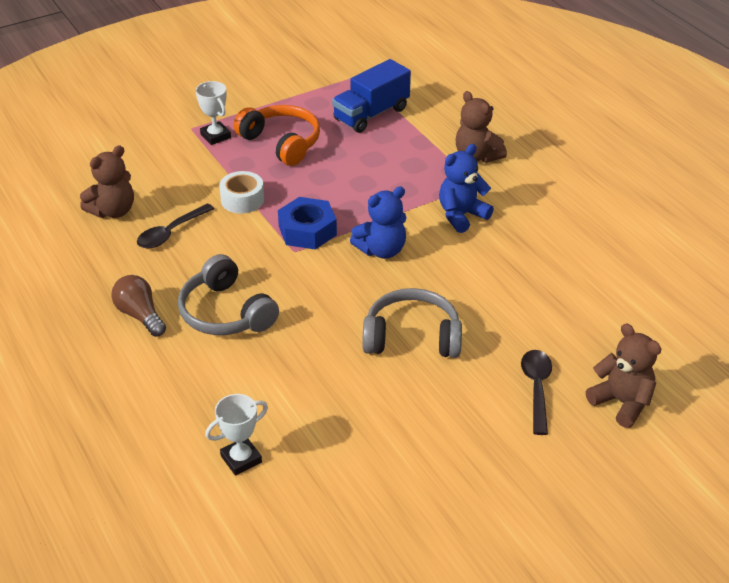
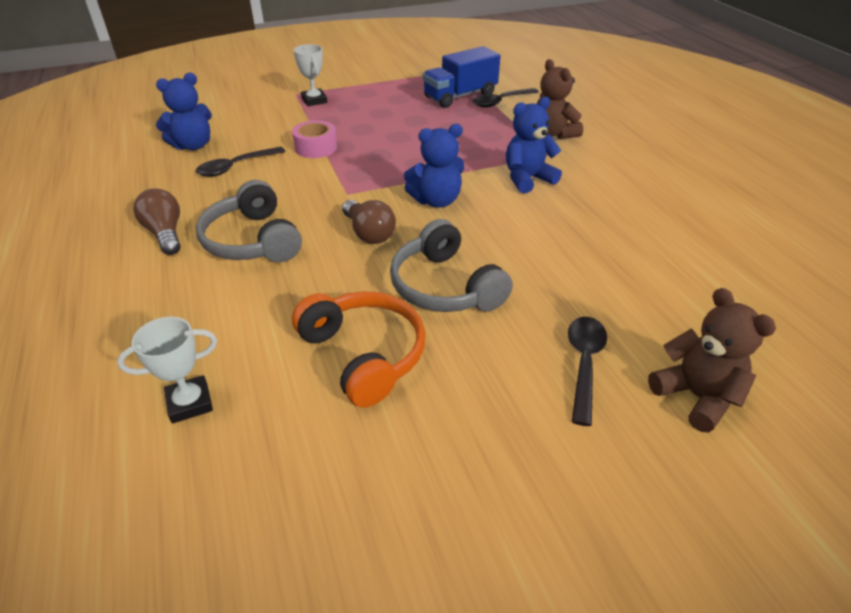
camera: 10 degrees right, 0 degrees up
brown teddy bear [80,145,134,218] -> blue teddy bear [156,73,212,150]
white tape [219,171,264,213] -> pink tape [292,120,337,158]
orange headphones [234,105,320,166] -> orange headphones moved to [292,292,426,408]
blue nut [278,197,337,250] -> none
grey headphones [362,288,462,358] -> grey headphones turned 135 degrees counterclockwise [390,219,513,312]
none -> brown light bulb [342,200,396,244]
none -> black spoon [473,88,539,108]

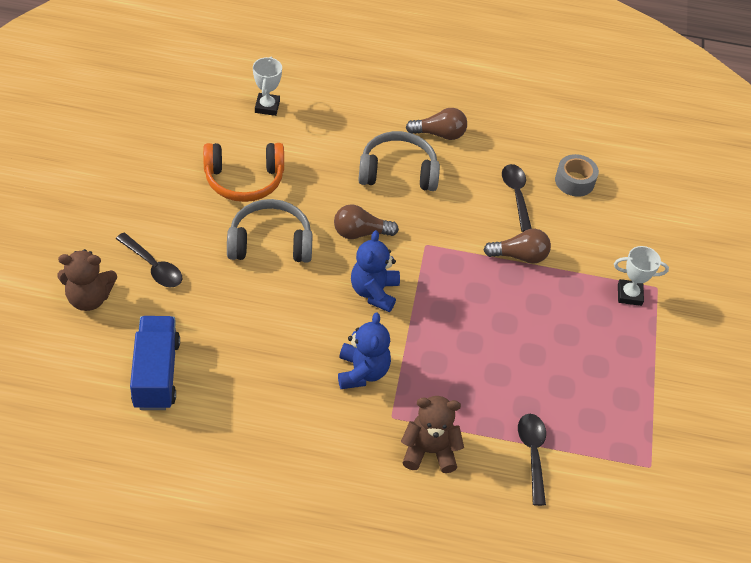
camera: 115 degrees right, 10 degrees up
blue teddy bear [156,73,212,150] -> grey tape [555,154,599,197]
pink tape [292,120,337,158] -> brown light bulb [484,229,551,264]
blue truck [423,46,500,108] -> blue truck moved to [130,316,180,410]

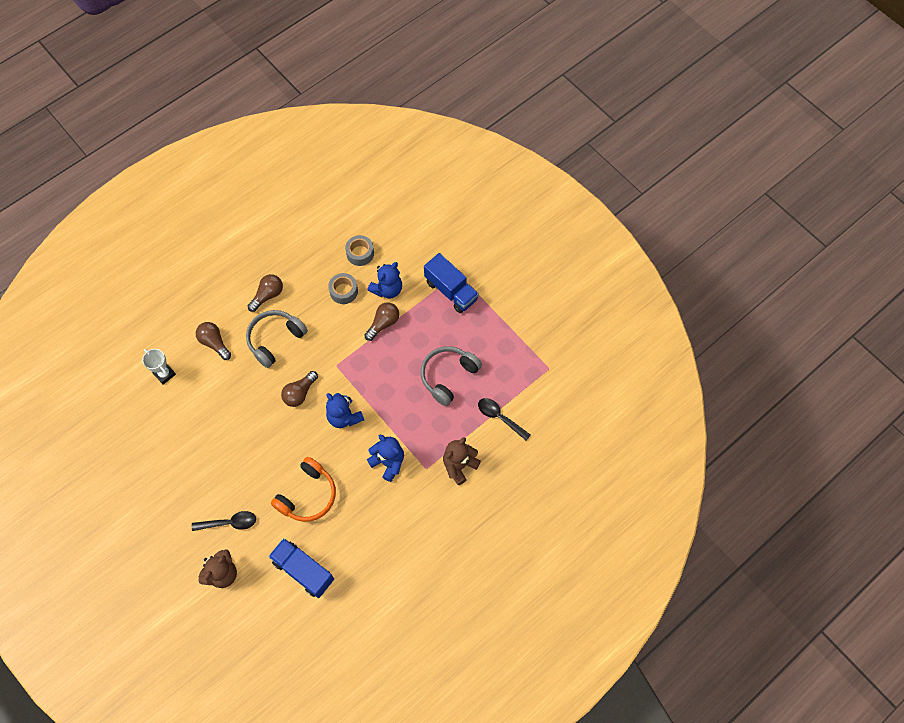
camera: 45 degrees left, 15 degrees up
orange headphones [203,143,284,202] -> orange headphones moved to [271,457,336,522]
grey headphones [227,199,313,262] -> grey headphones moved to [421,346,482,406]
black spoon [502,164,532,232] -> grey tape [328,273,358,304]
white trophy [614,246,669,306] -> blue truck [424,253,479,313]
none -> brown light bulb [196,322,231,360]
none -> blue teddy bear [368,262,402,298]

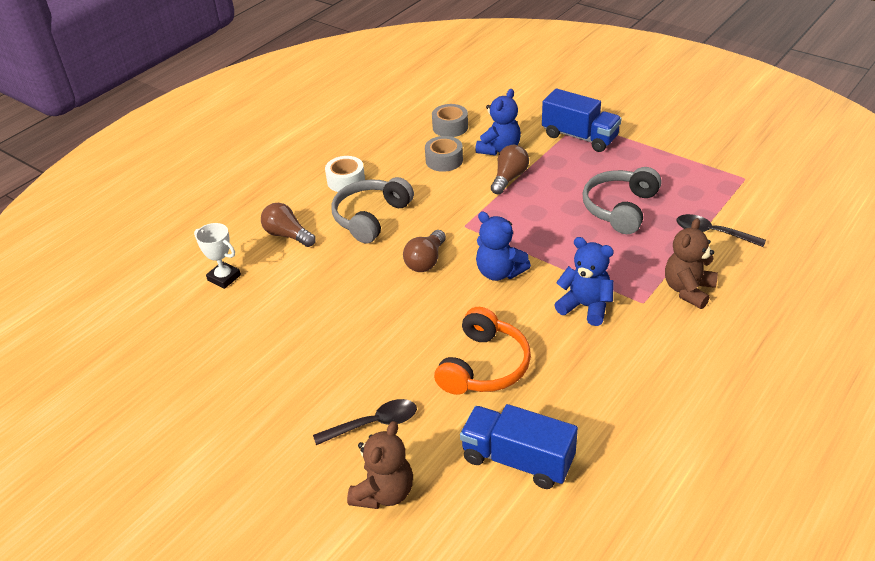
camera: 10 degrees left, 25 degrees down
brown light bulb [248,274,283,312] -> white tape [325,156,365,192]

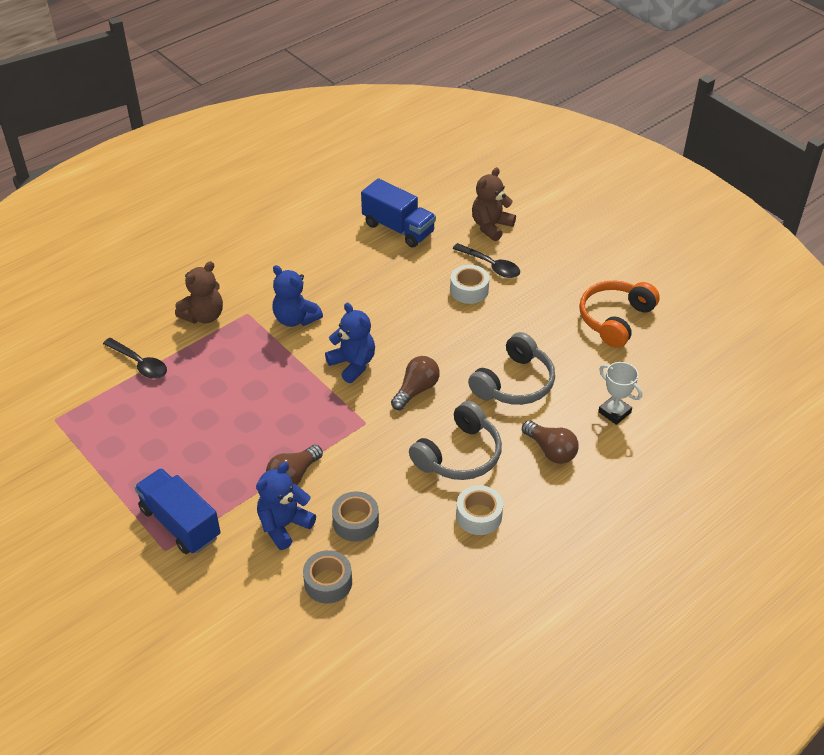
camera: 170 degrees left, 5 degrees up
black spoon [313,399,417,445] -> black spoon turned 135 degrees counterclockwise [453,243,520,278]
orange headphones [434,307,531,395] -> orange headphones moved to [579,281,660,348]
grey headphones [582,167,662,234] -> grey headphones moved to [468,332,555,405]
none -> white tape [450,265,489,304]

